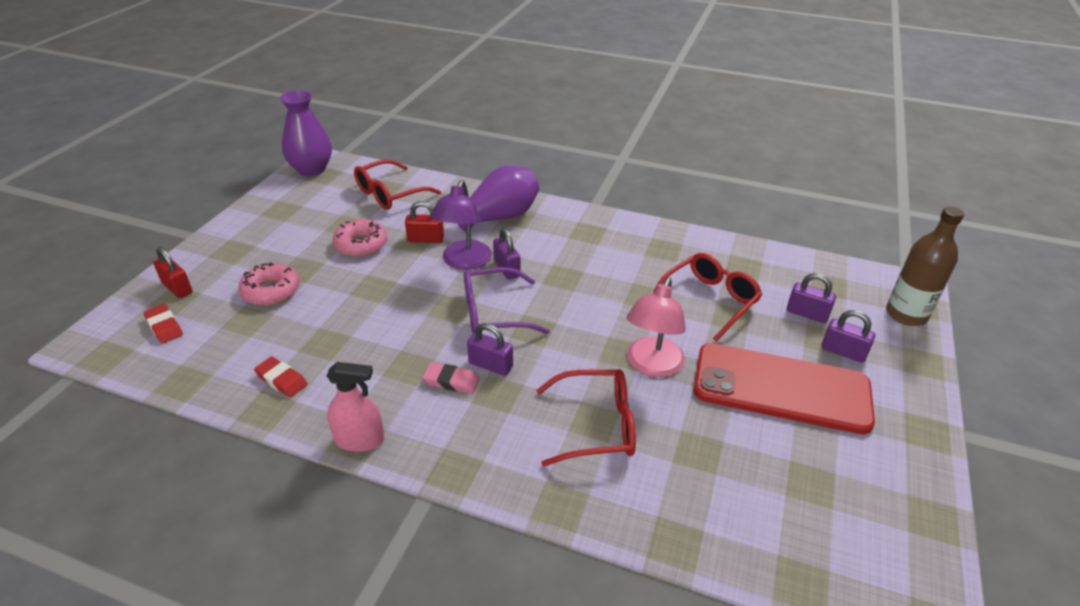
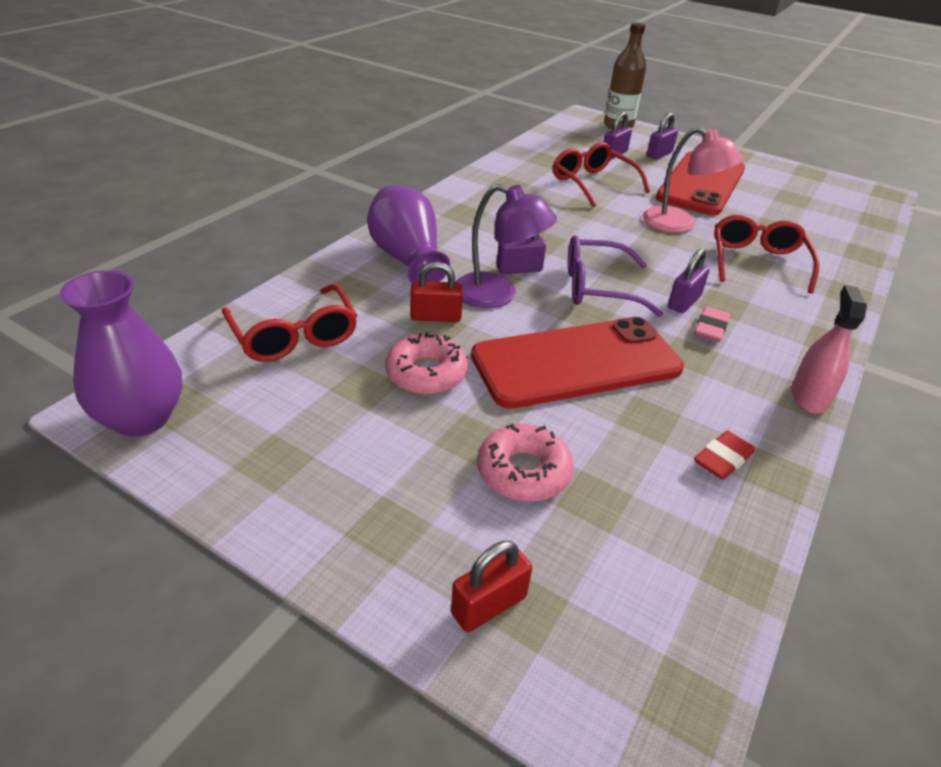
camera: 80 degrees left, 0 degrees up
red eraser [144,304,183,344] -> none
red padlock [405,201,444,243] -> red padlock turned 75 degrees clockwise [410,262,463,322]
purple glasses [464,267,550,334] -> purple glasses turned 90 degrees clockwise [568,235,663,317]
none -> red phone [471,317,684,409]

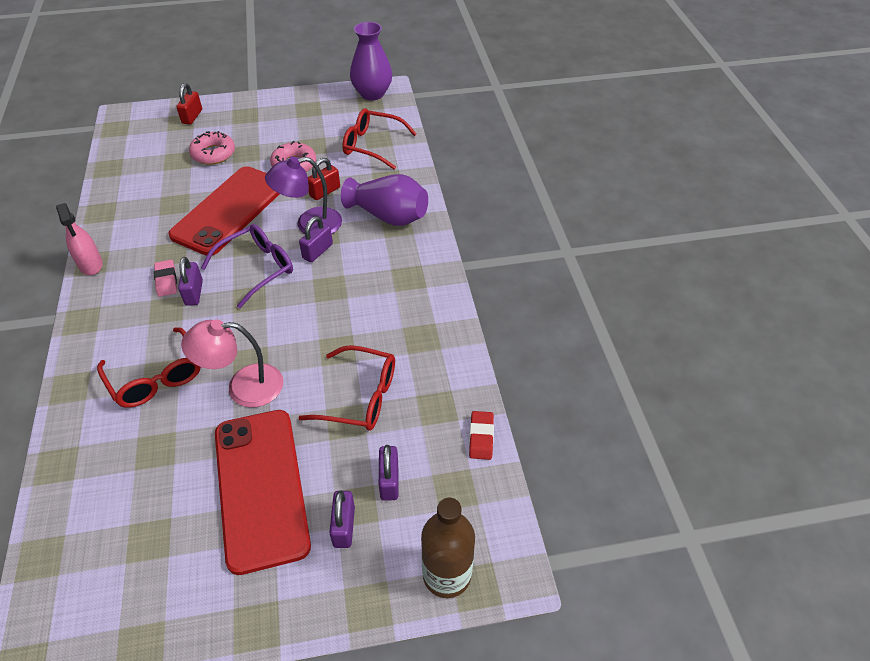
camera: 140 degrees right, 10 degrees up
red eraser [694,430,755,480] -> red eraser moved to [469,411,494,460]

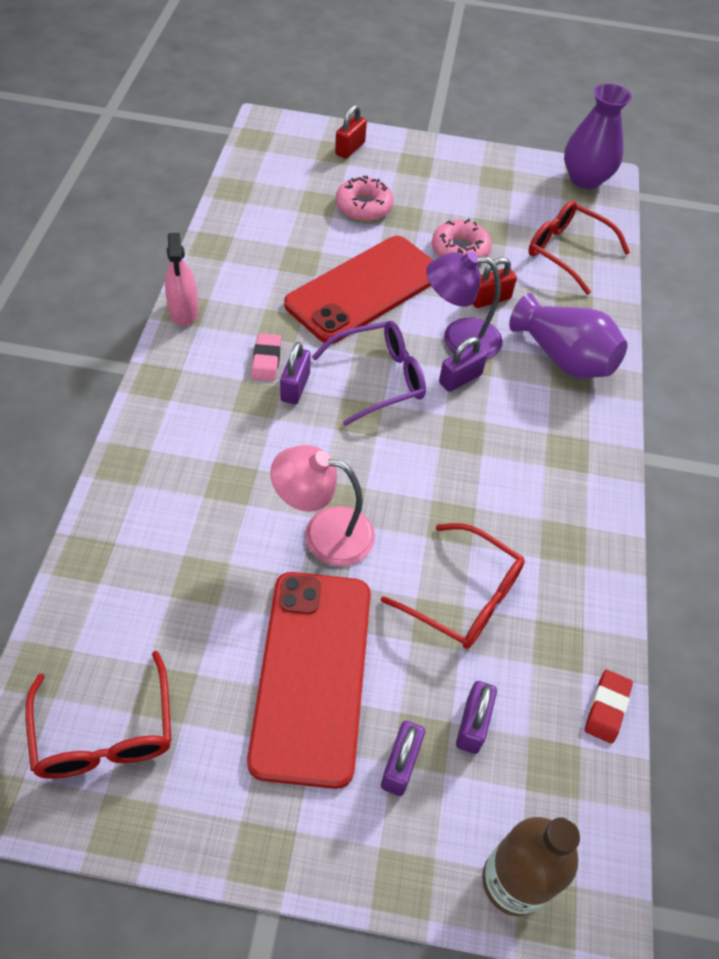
camera: 15 degrees right, 5 degrees up
red glasses [97,327,201,408] -> red glasses moved to [25,651,172,779]

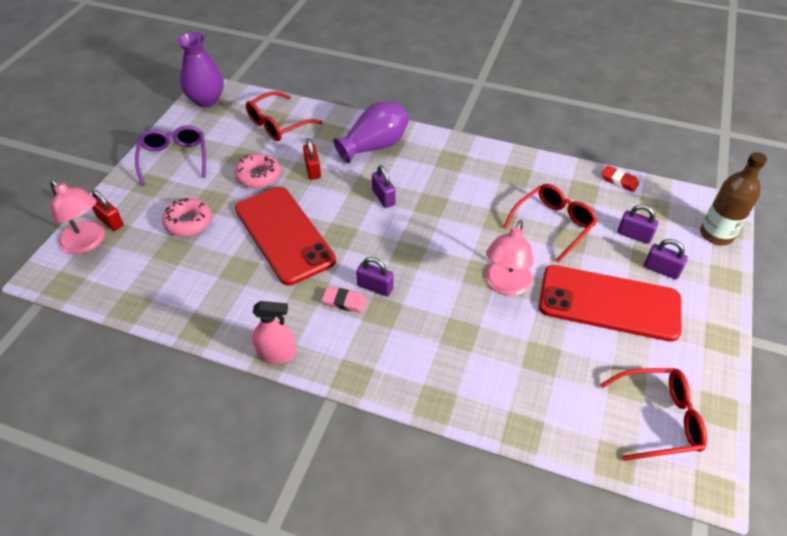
camera: 75 degrees left, 5 degrees down
purple glasses [312,321,426,426] -> purple glasses moved to [135,125,206,186]
purple lamp [426,251,502,360] -> none
none -> pink lamp [50,180,105,254]

